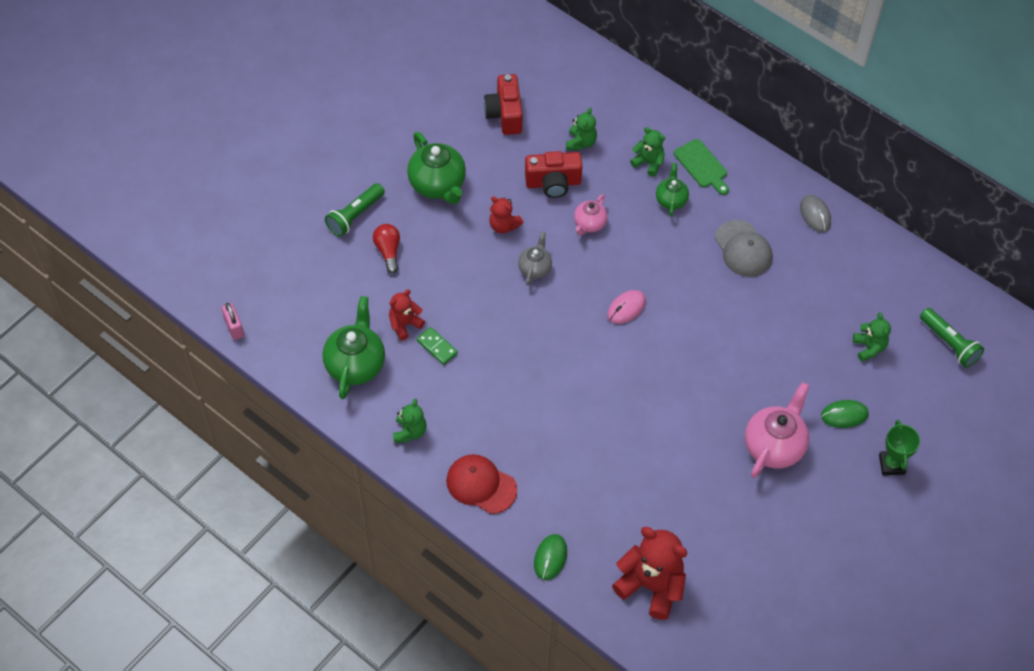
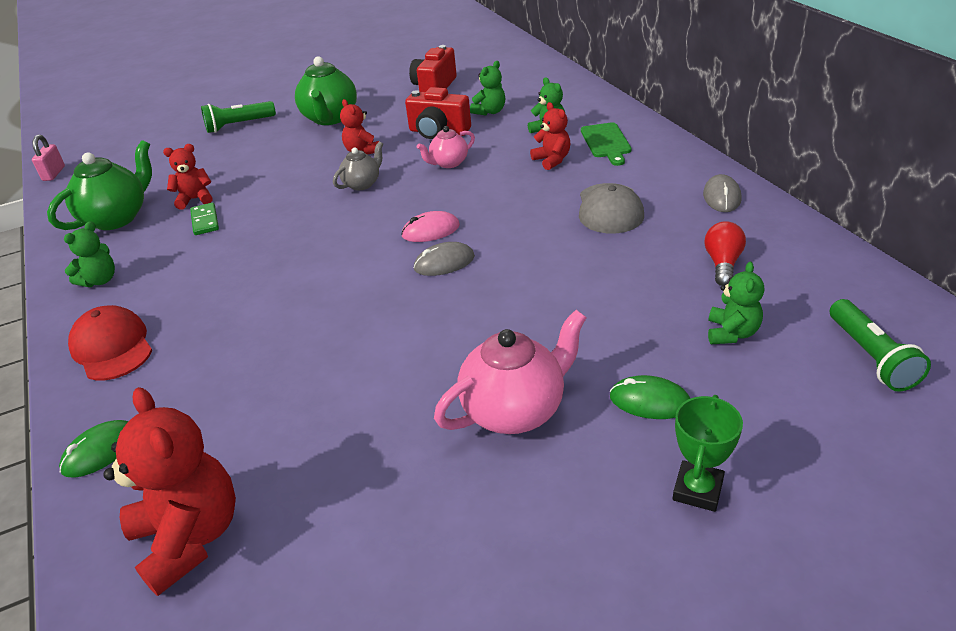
camera: 30 degrees right, 20 degrees down
red light bulb [373,224,400,274] -> red light bulb moved to [704,221,746,286]
green teapot [656,163,689,216] -> red teddy bear [530,102,571,170]
none -> grey mouse [413,242,475,276]

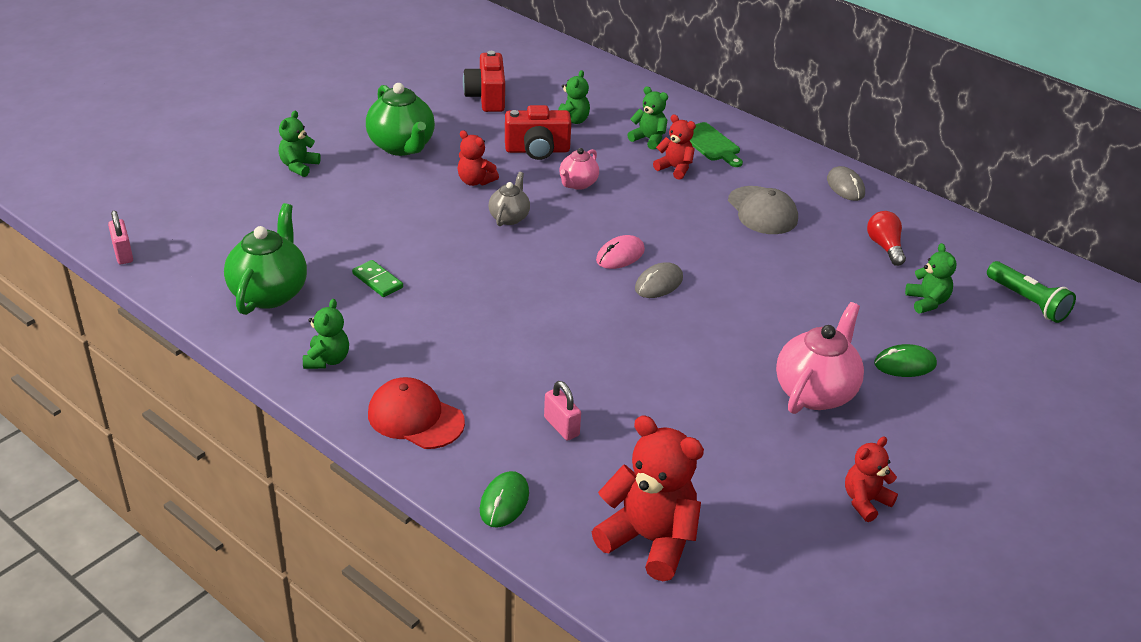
camera: 30 degrees left, 0 degrees up
red teddy bear [163,144,212,210] -> red teddy bear moved to [845,437,898,522]
green flashlight [201,101,276,133] -> green teddy bear [279,111,321,177]
green trophy [673,395,743,512] -> none
none -> pink padlock [544,381,581,441]

